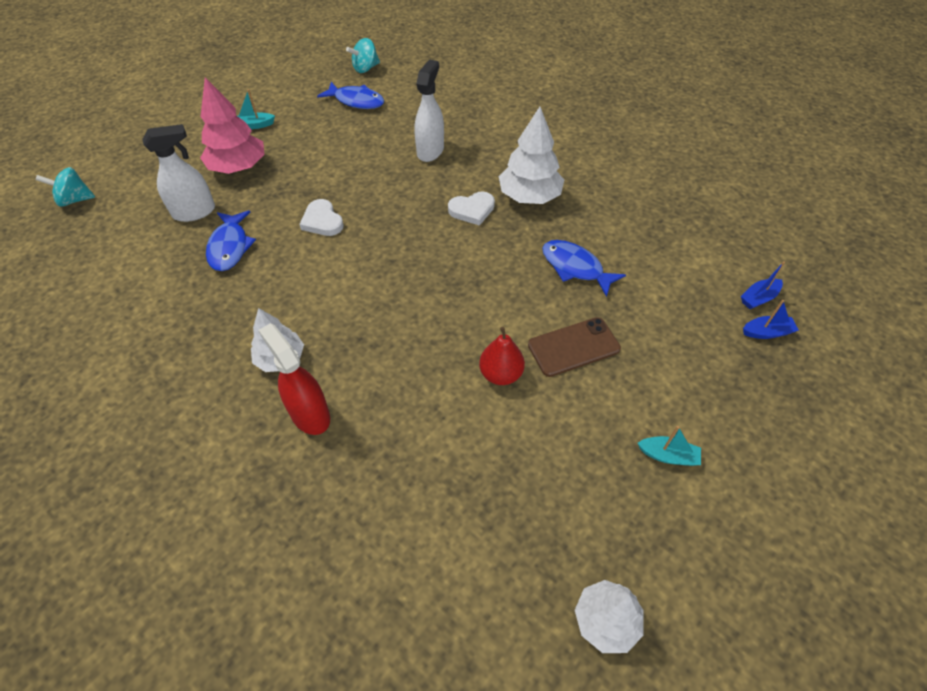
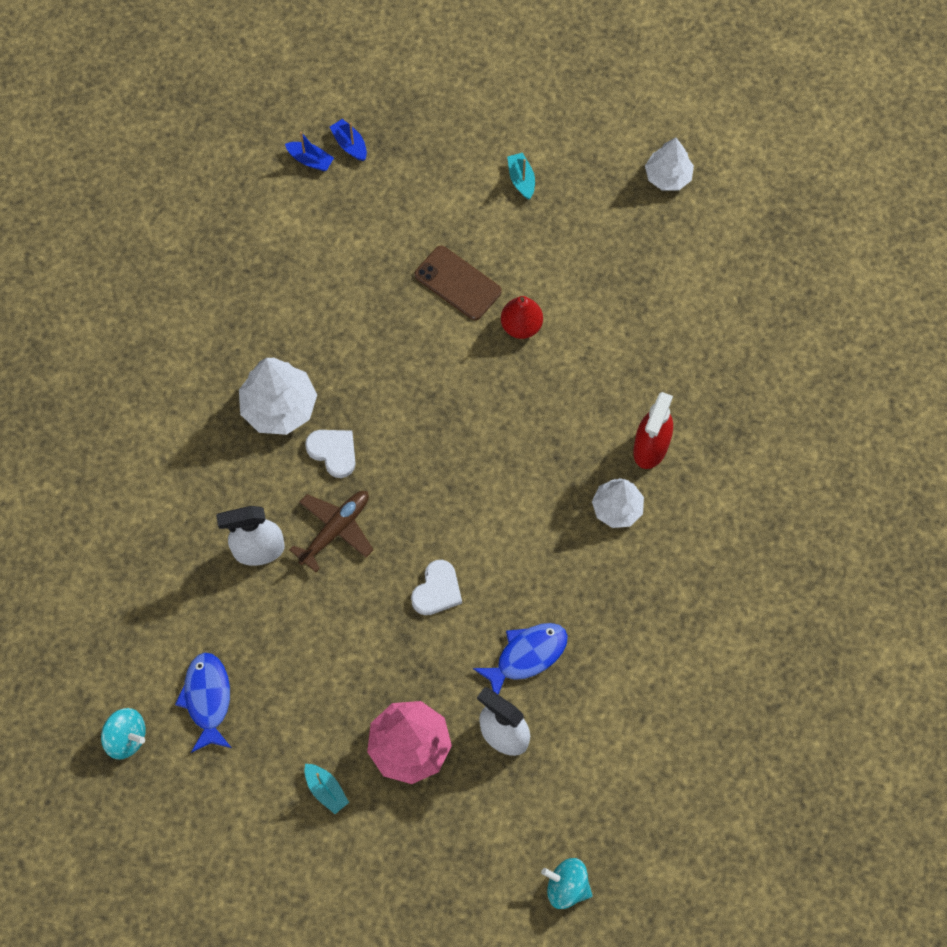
camera: 120 degrees left, 15 degrees up
turquoise spinning top [36,167,95,207] -> turquoise spinning top turned 150 degrees clockwise [541,858,593,909]
blue fish [542,240,626,297] -> none
none -> brown plane [289,491,374,572]

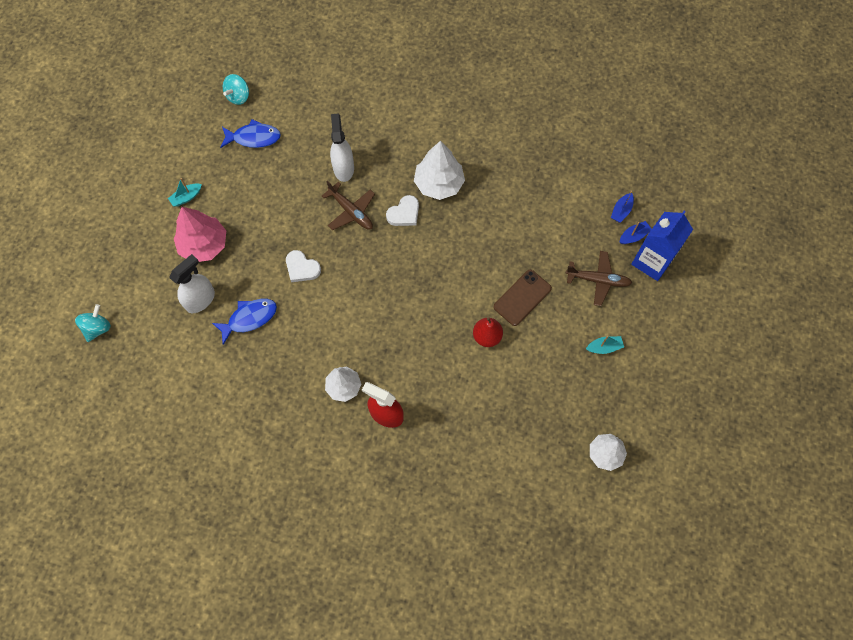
camera: 95 degrees right, 0 degrees up
blue fish [473,623,568,694] -> blue fish turned 90 degrees counterclockwise [212,299,277,345]
none -> brown plane [566,251,632,306]
none -> blue carton [631,210,693,281]

